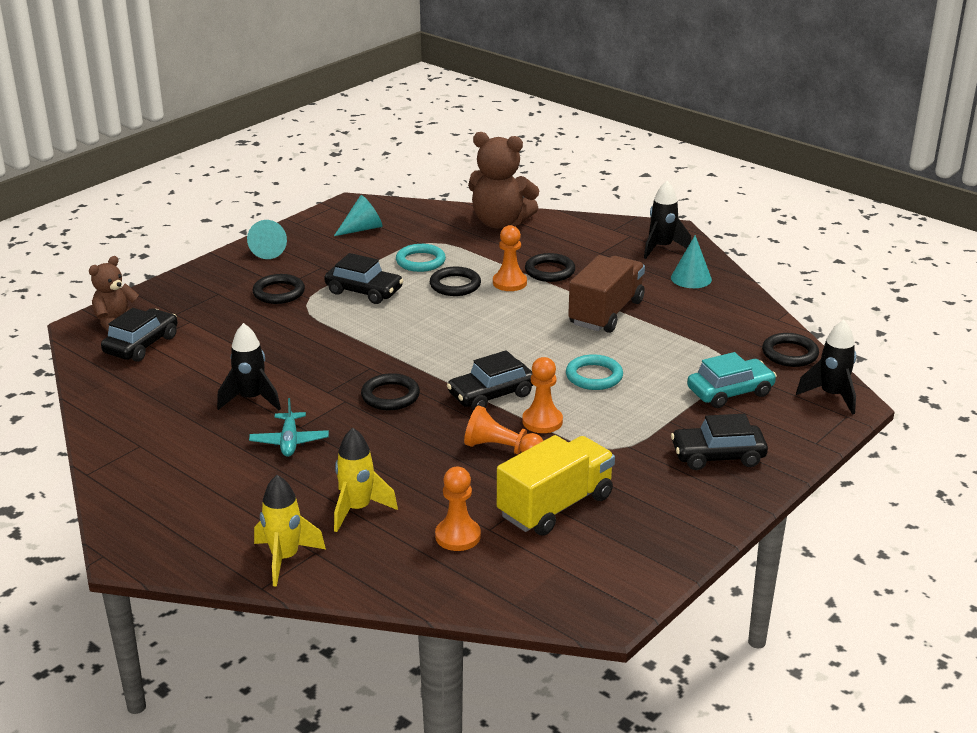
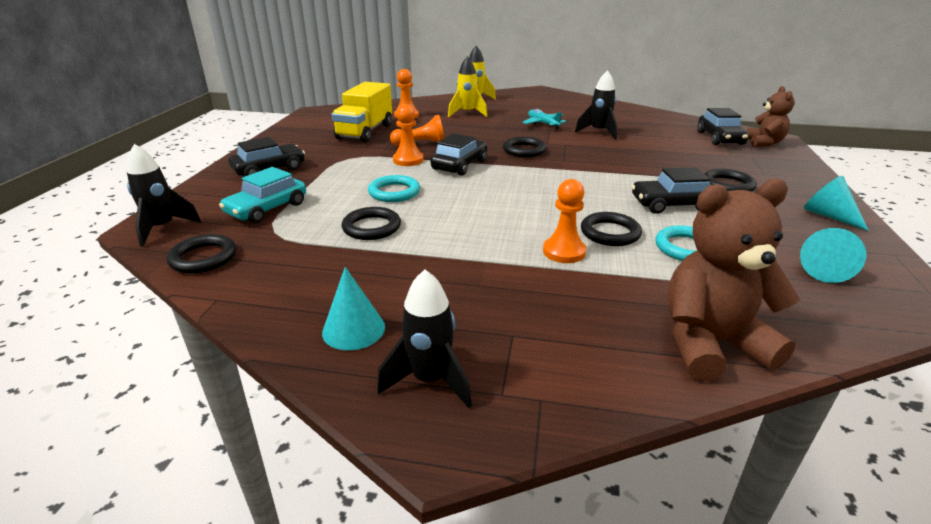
camera: 150 degrees right, 0 degrees up
black ring [525,253,575,282] -> black ring moved to [342,207,401,240]
brown truck [568,255,645,333] -> none

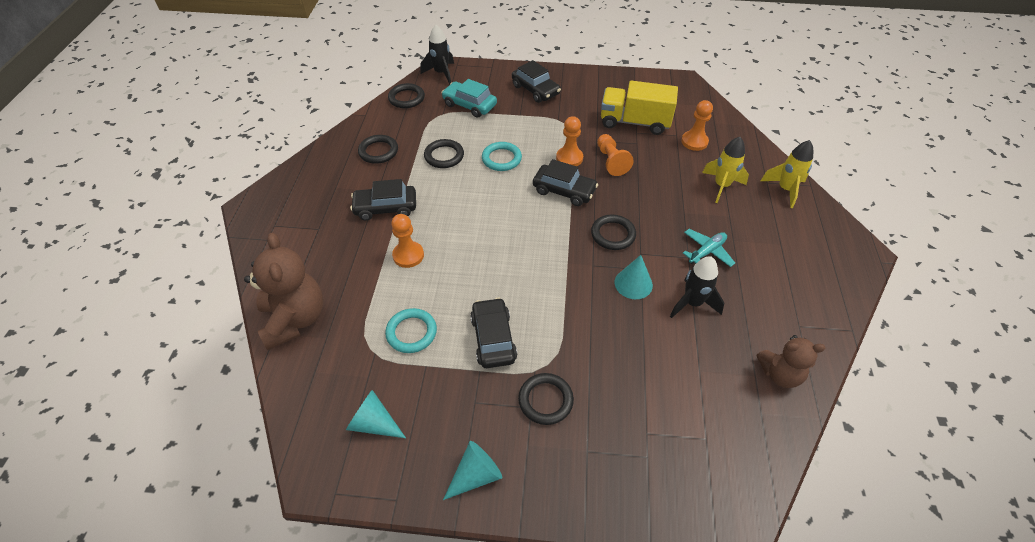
camera: 85 degrees right, 20 degrees up
turquoise cone [322,267,385,350] -> turquoise cone moved to [614,255,653,299]
black rocket [377,270,472,408] -> none
black ring [581,212,642,246] -> black ring moved to [358,135,398,164]
black car [697,108,749,145] -> black car moved to [350,179,416,221]
brown teddy bear [747,86,795,147] -> brown teddy bear moved to [757,335,826,388]

